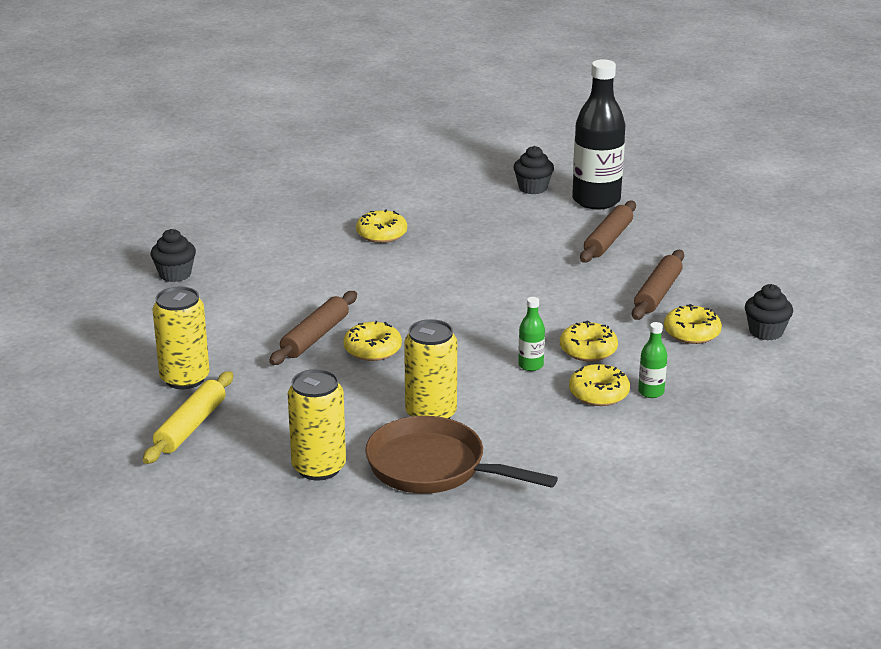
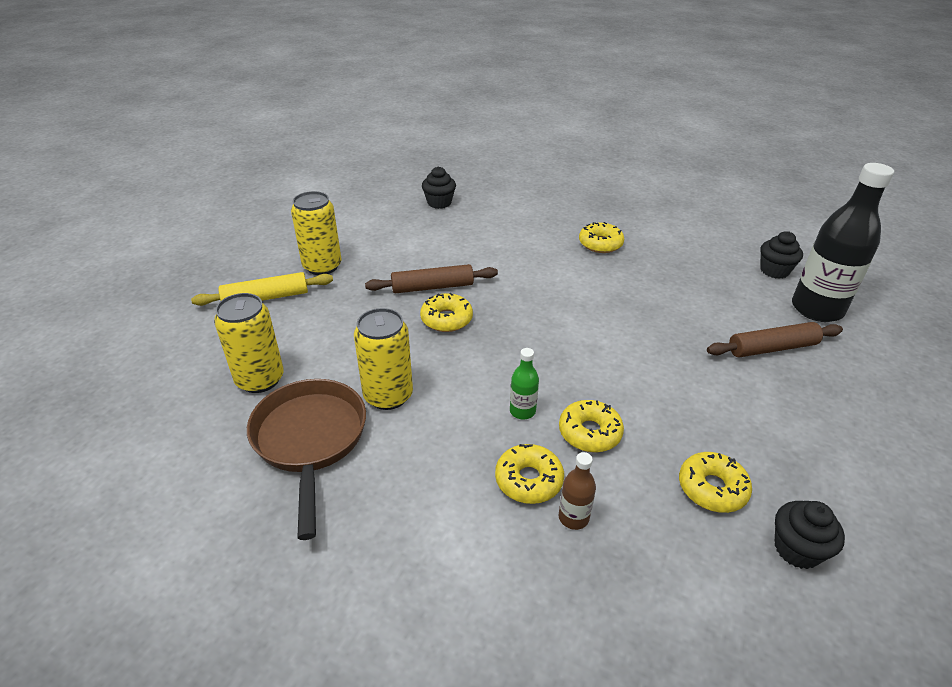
camera: 50 degrees right, 10 degrees up
brown rolling pin [632,250,684,320] -> none
green bottle [638,322,667,398] -> brown bottle [559,452,596,530]

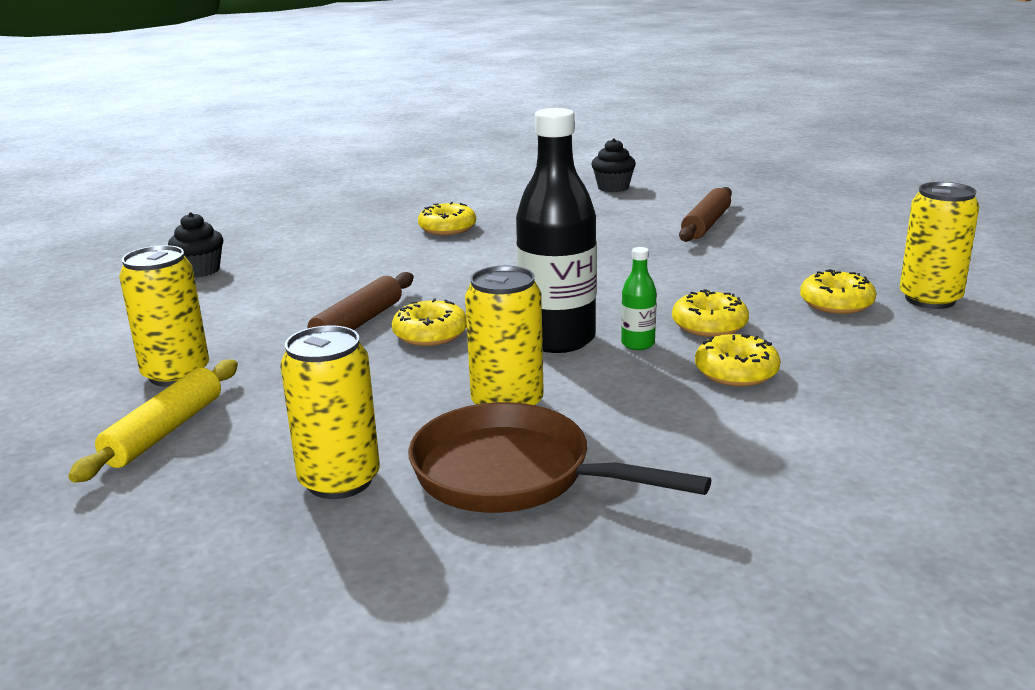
camera: 50 degrees left, 15 degrees down
brown bottle [559,452,596,530] -> none
black cupcake [775,501,845,569] -> yellow can [900,182,980,309]
black bottle [792,163,894,322] -> black bottle moved to [516,108,597,353]

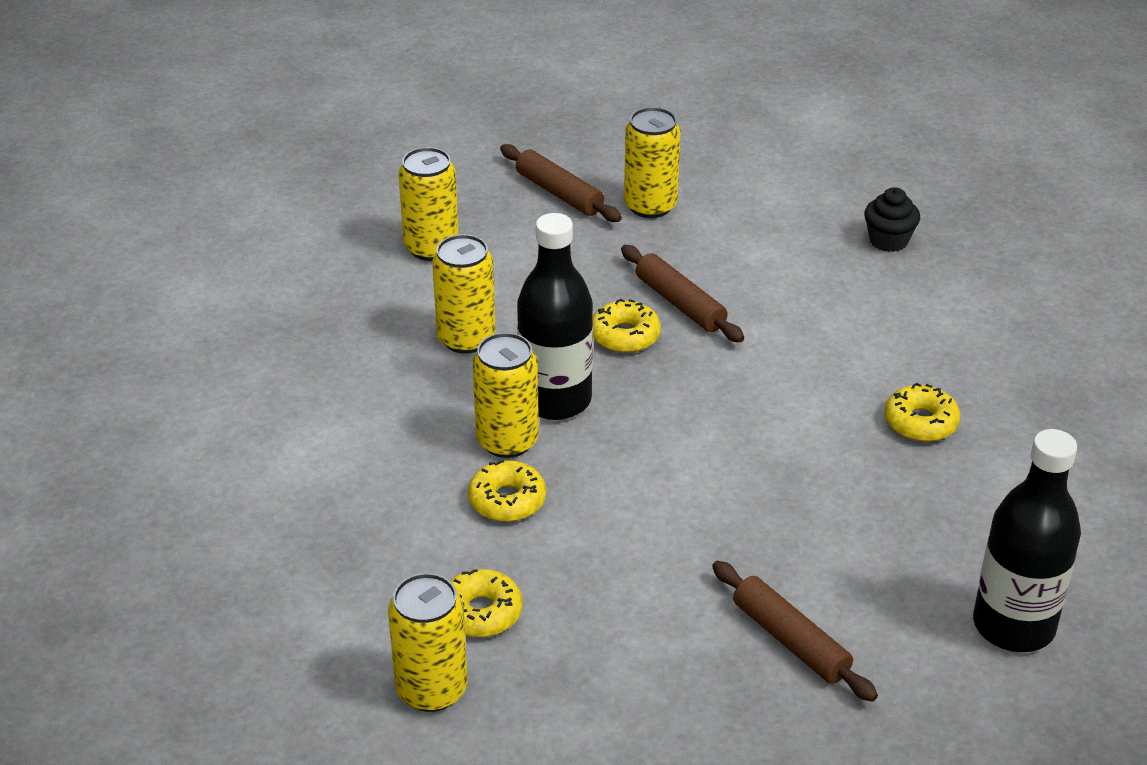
camera: 115 degrees right, 15 degrees up
yellow rolling pin [68,359,238,483] -> brown rolling pin [500,144,622,222]
brown pan [408,402,711,513] -> none
black cupcake [592,138,636,192] -> black bottle [973,429,1081,652]
green bottle [621,247,657,350] -> yellow can [473,333,539,458]
yellow donut [695,334,781,386] -> none

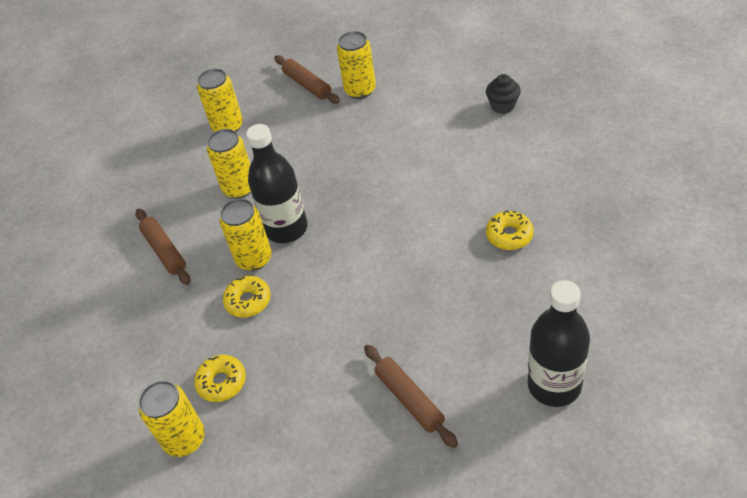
camera: 10 degrees right, 10 degrees up
yellow donut [593,299,661,353] -> none
brown rolling pin [621,245,744,342] -> brown rolling pin moved to [136,209,191,285]

